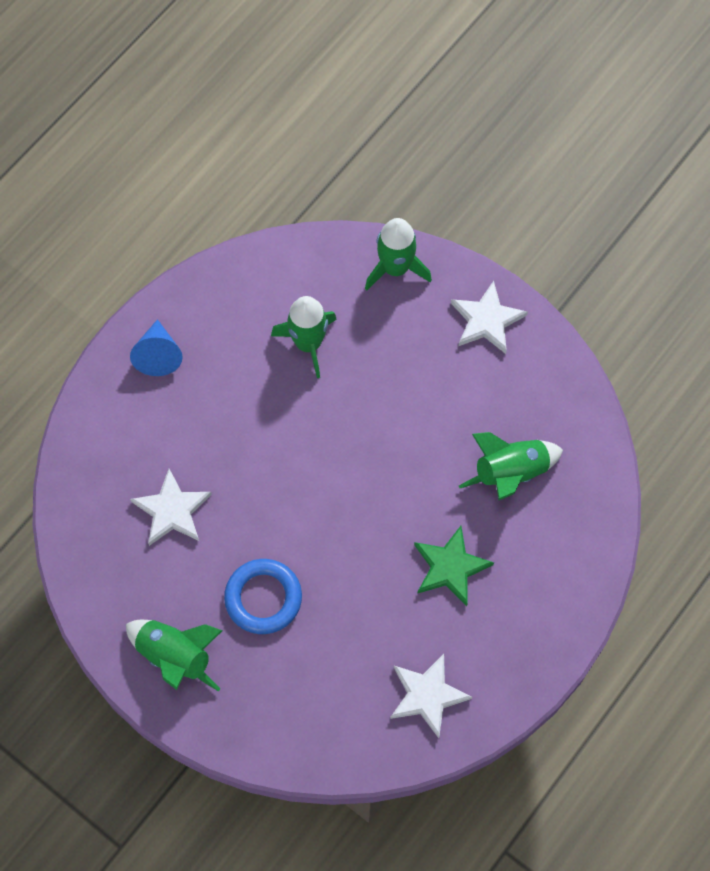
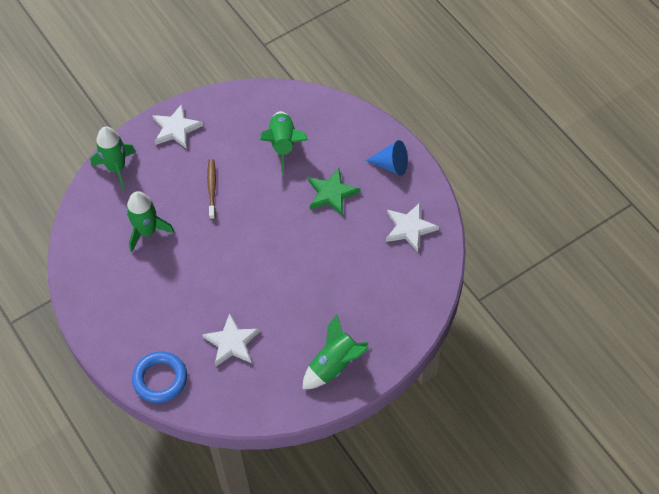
camera: 70 degrees left, 10 degrees down
blue cone [130,319,183,376] -> blue cone moved to [365,140,408,176]
blue ring [224,559,302,634] -> blue ring moved to [132,351,187,403]
none -> brown toothbrush [207,159,216,220]

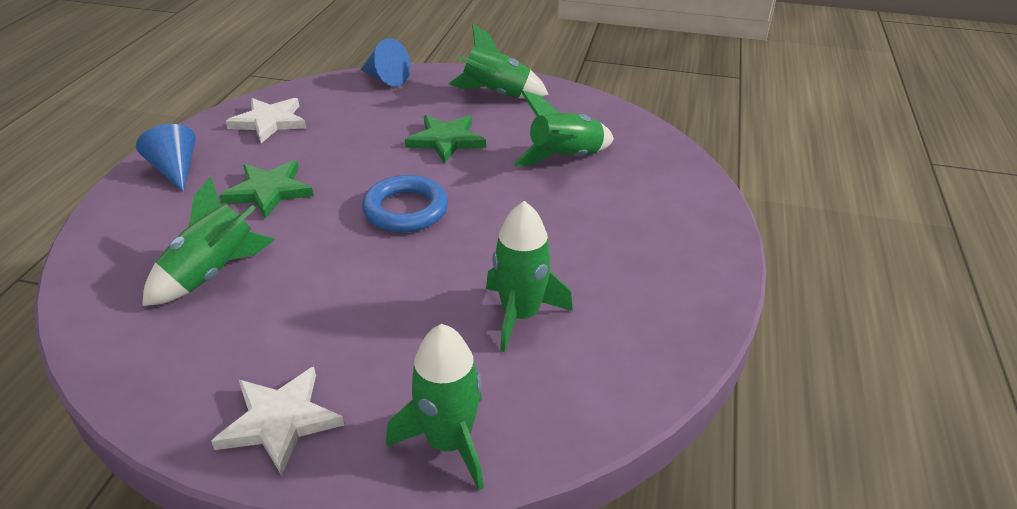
camera: 135 degrees left, 20 degrees down
blue ring [132,351,187,403] -> blue ring moved to [362,175,448,232]
white star [202,313,260,367] -> green rocket [514,91,614,166]
brown toothbrush [207,159,216,220] -> none
none -> blue cone [361,38,411,87]
none -> green star [405,115,486,163]

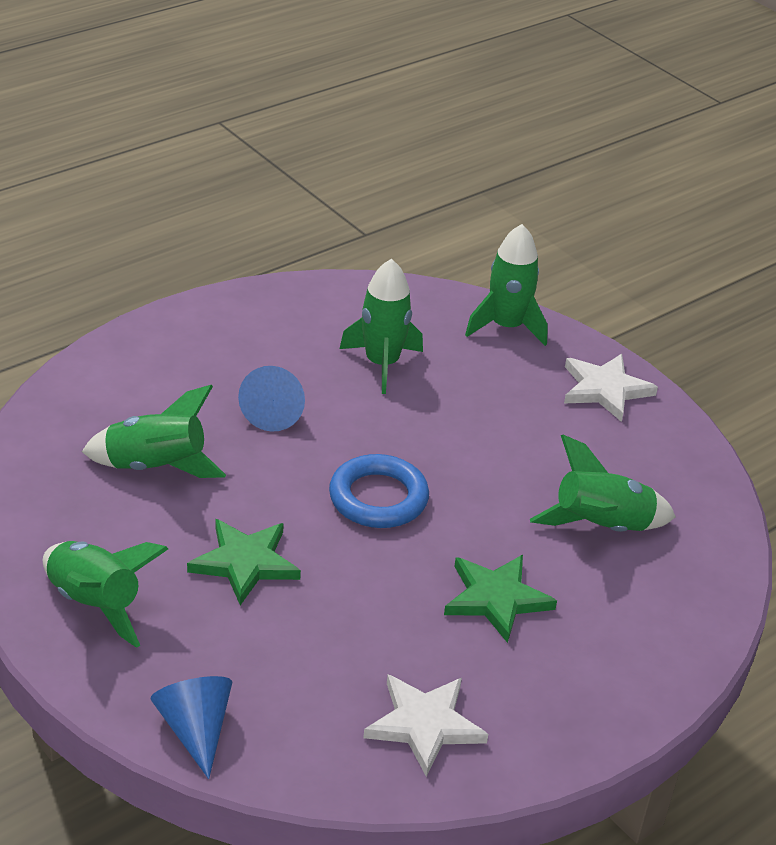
camera: 145 degrees left, 0 degrees up
blue cone [136,124,196,192] -> blue cone moved to [238,366,305,432]

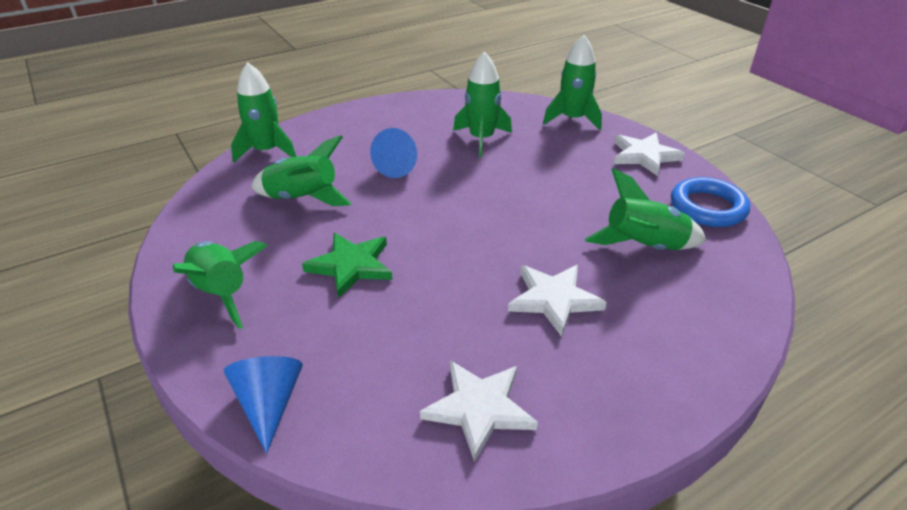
camera: 10 degrees right, 0 degrees up
blue ring [329,454,429,528] -> blue ring moved to [671,177,750,227]
green star [444,555,557,643] -> white star [508,265,607,337]
none -> green rocket [231,62,296,163]

